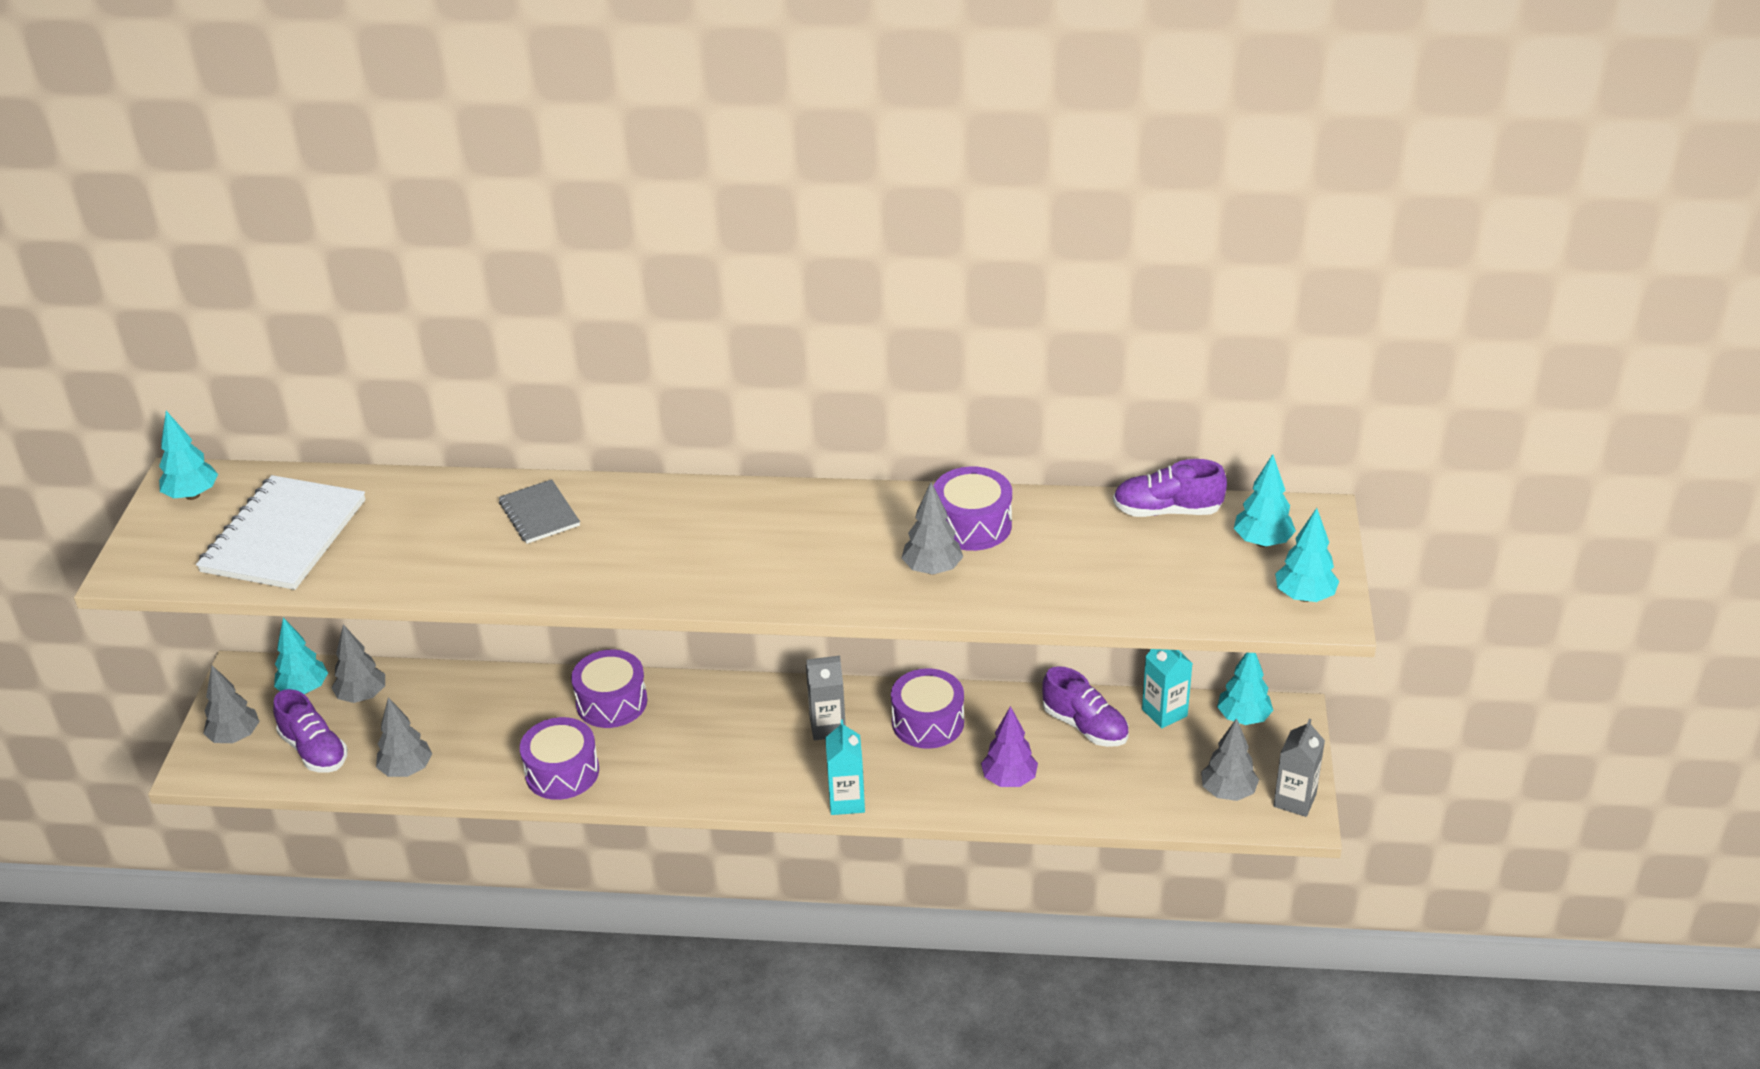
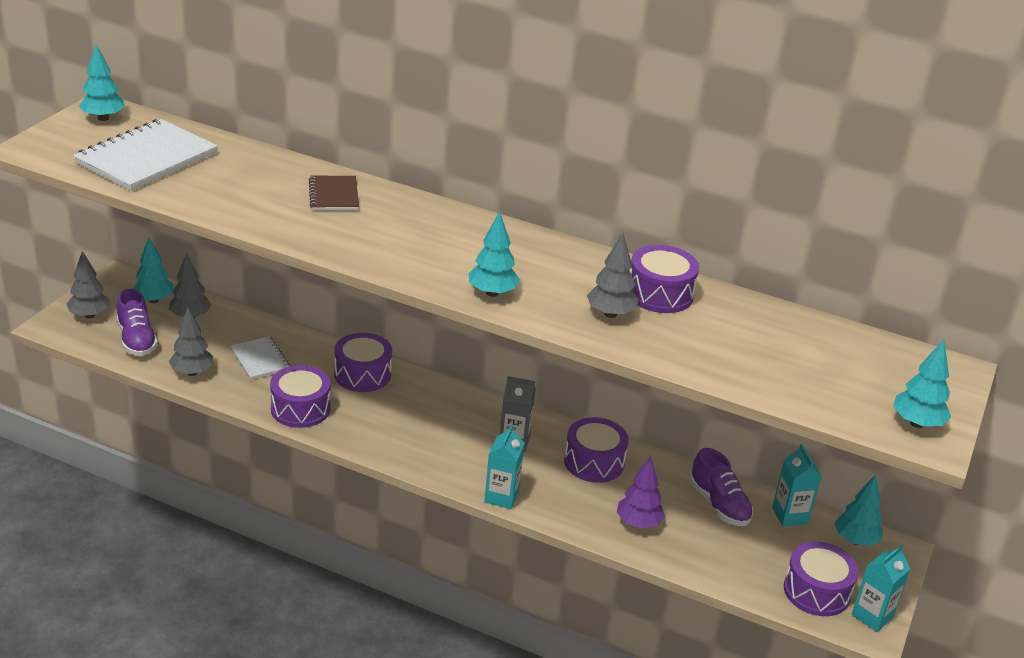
camera: 15 degrees right, 5 degrees down
grey notebook [499,479,580,544] -> brown notebook [309,176,359,210]
purple shoe [1113,459,1227,517] -> none
grey tree [1201,718,1259,801] -> purple drum [784,541,859,616]
turquoise tree [1234,454,1296,547] -> turquoise tree moved to [469,211,520,297]
grey carton [1273,719,1325,817] -> turquoise carton [852,545,910,632]
none -> white notebook [230,336,290,380]

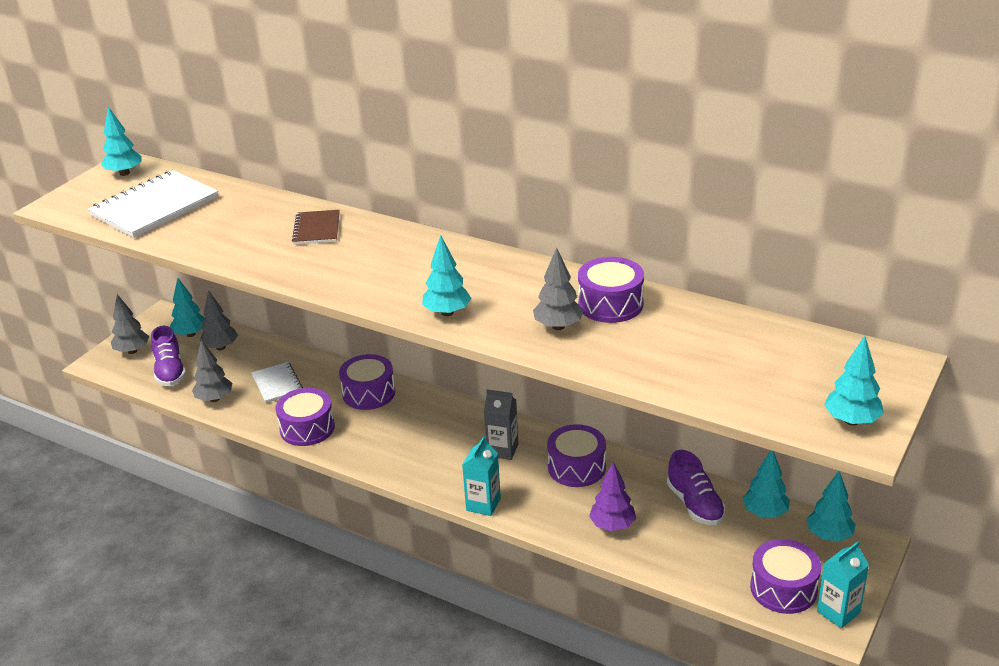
camera: 10 degrees right, 0 degrees up
turquoise carton [772,444,822,526] -> turquoise tree [743,450,790,518]

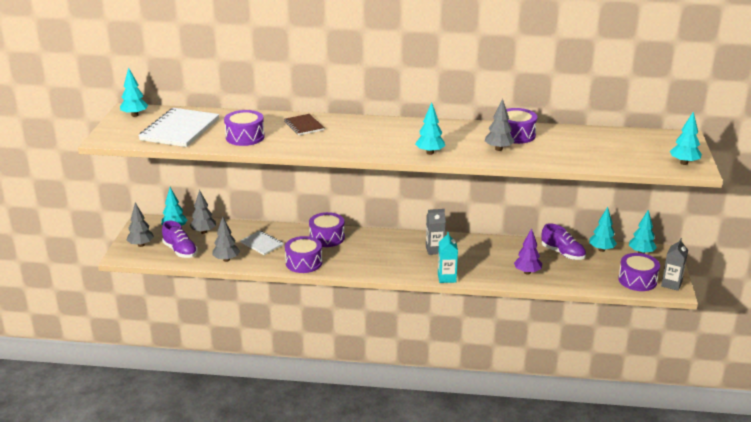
camera: 25 degrees left, 5 degrees down
purple drum [547,424,606,487] -> purple drum moved to [224,110,265,146]
turquoise carton [817,541,869,629] -> grey carton [661,238,688,291]

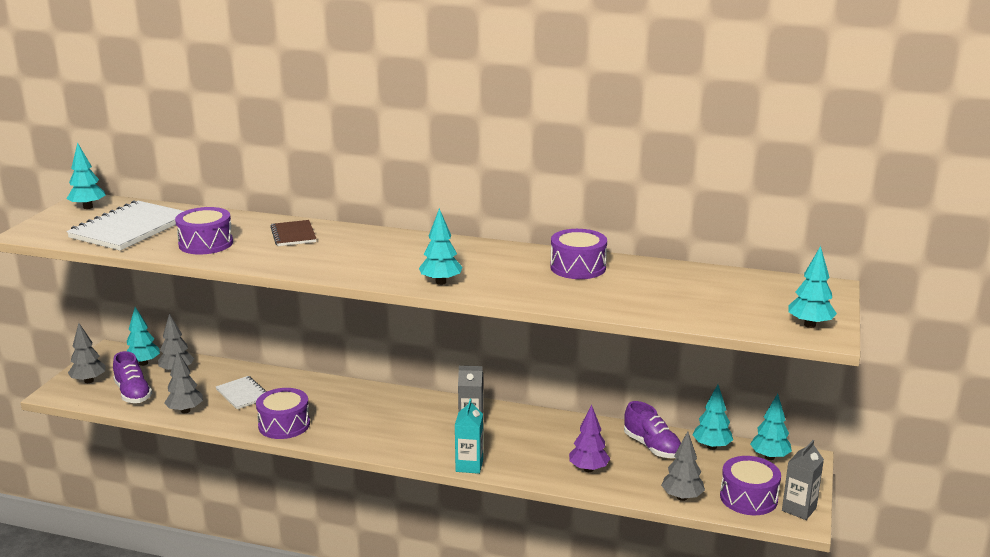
camera: 10 degrees right, 5 degrees down
purple drum [309,212,345,247] -> none
grey tree [485,98,515,151] -> grey tree moved to [661,431,705,501]

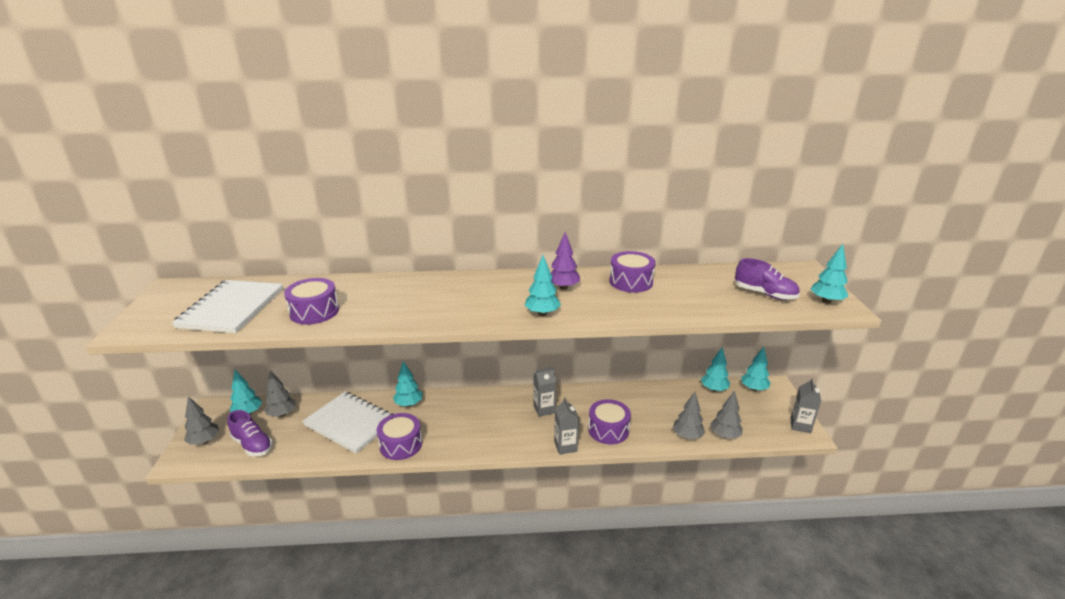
camera: 20 degrees left, 5 degrees up
turquoise tree [67,142,105,209] -> turquoise tree moved to [393,361,422,407]
grey tree [164,350,203,413] -> grey tree moved to [673,392,705,439]
white notebook [216,376,267,409] -> white notebook [302,392,393,454], size x1.86
brown notebook [270,220,316,246] -> none
turquoise carton [455,399,483,474] -> grey carton [554,397,579,455]
purple tree [569,404,610,472] -> purple tree moved to [551,232,580,290]
purple shoe [624,401,681,458] -> purple shoe moved to [735,258,800,300]
purple drum [720,456,781,515] -> purple drum moved to [588,399,631,444]

